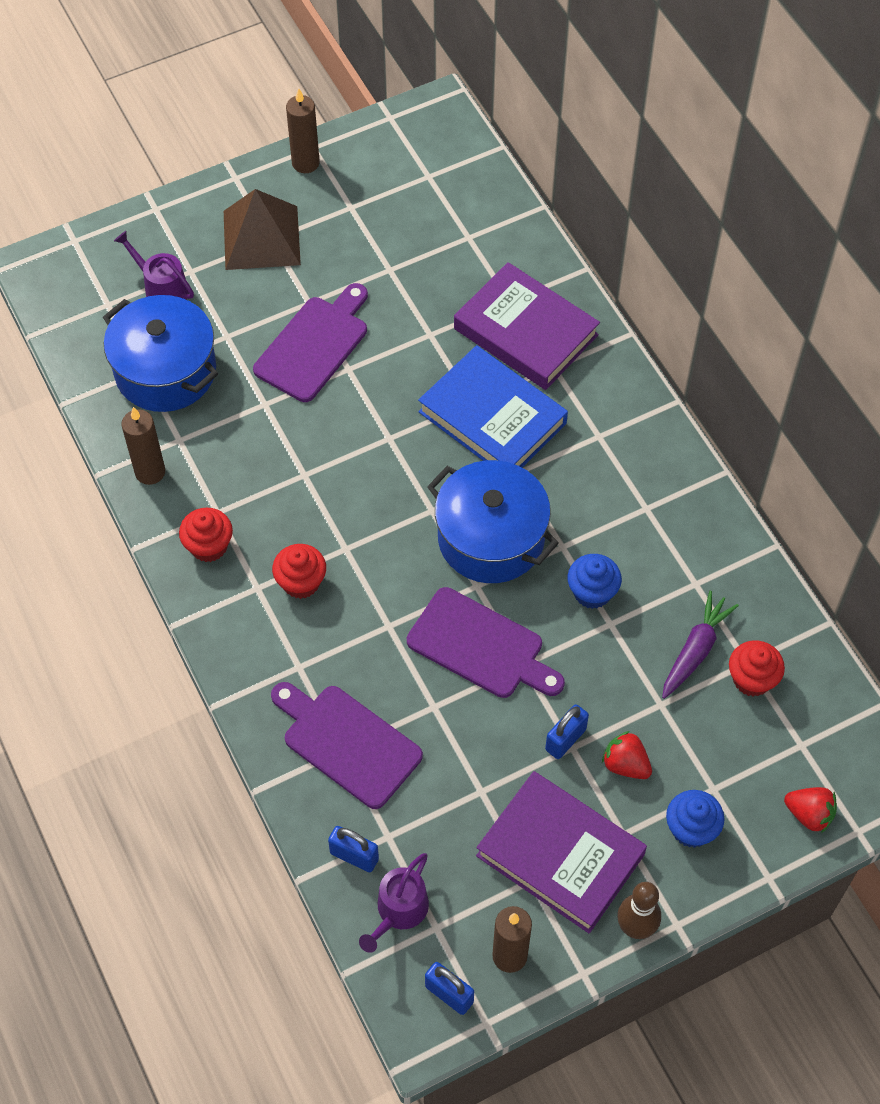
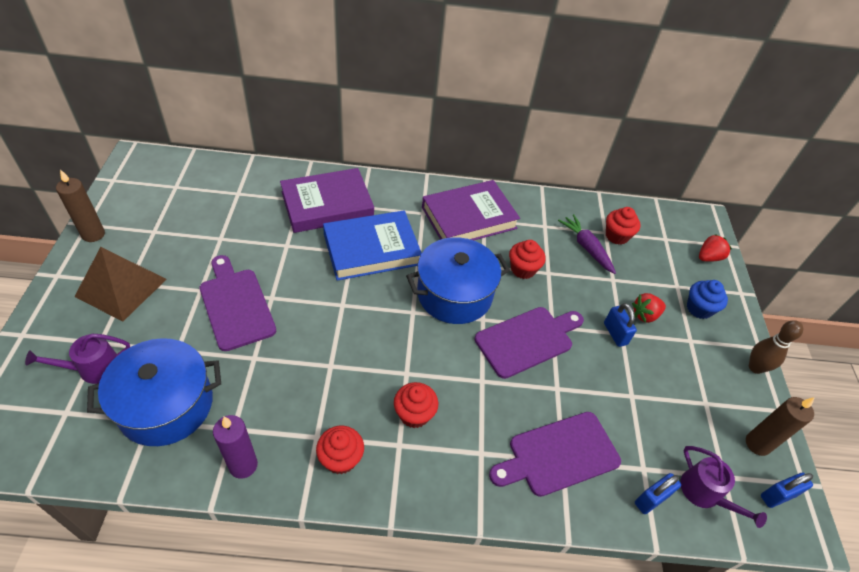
camera: 65 degrees left, 10 degrees down
brown candle [121,407,165,485] -> purple candle [213,415,258,479]
purple book [476,771,647,933] -> purple book moved to [422,180,520,240]
blue cupcake [567,554,622,609] -> red cupcake [509,240,545,279]

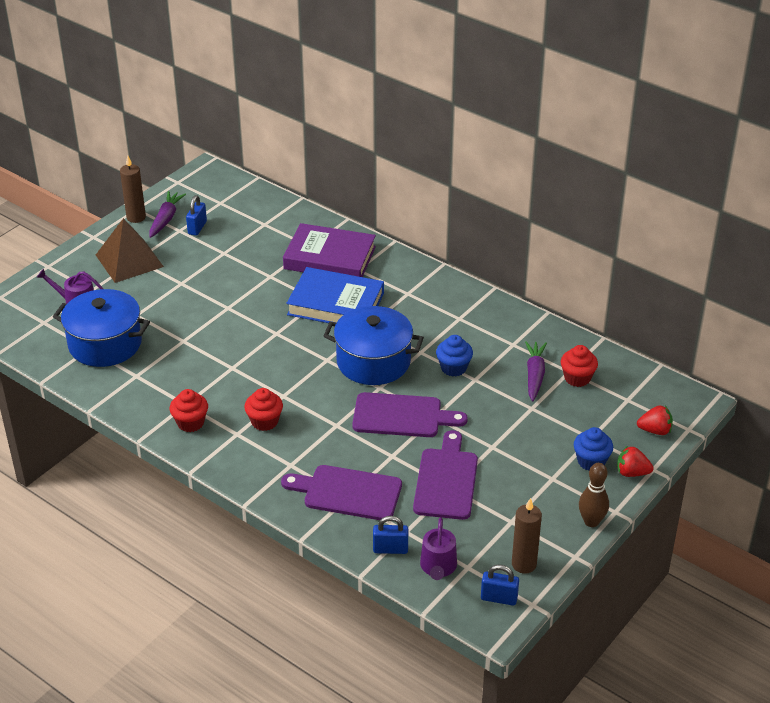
camera: 40 degrees right, 10 degrees down
purple cutting board [200,255,276,351] -> purple cutting board moved to [413,430,478,520]
purple candle [213,415,258,479] -> none
purple book [422,180,520,240] -> none
red cupcake [509,240,545,279] -> blue cupcake [436,335,473,377]
blue padlock [604,303,637,347] -> blue padlock moved to [186,195,207,236]
red strawberry [632,293,666,323] -> red strawberry moved to [617,446,654,477]
none -> purple carrot [149,191,186,238]

